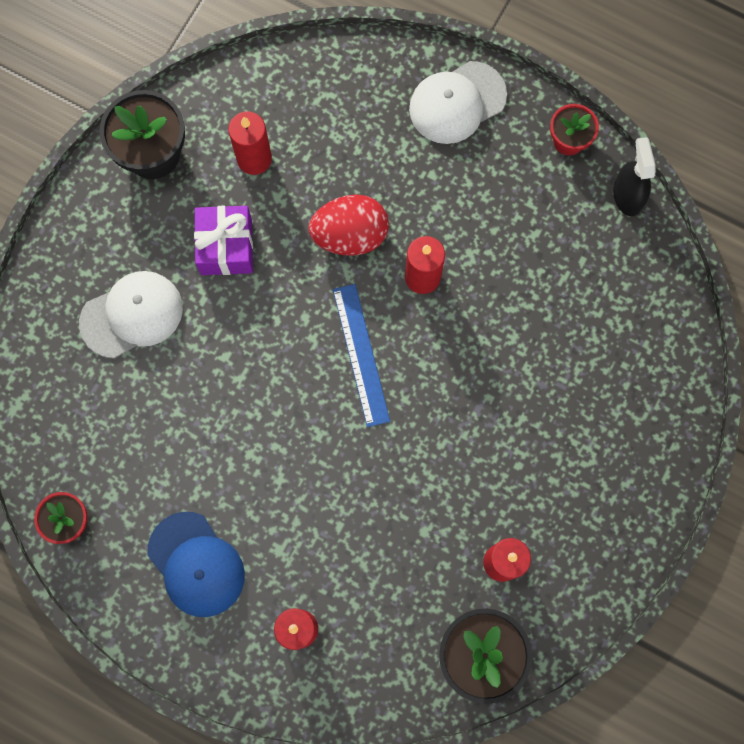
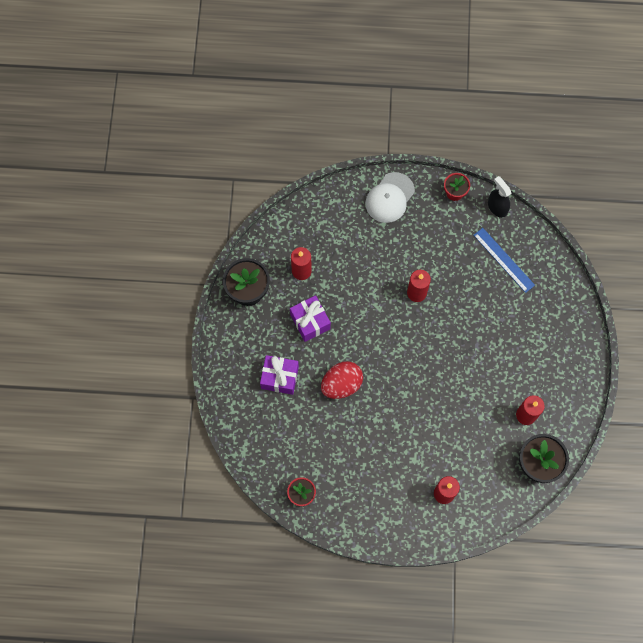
camera: 25 degrees left, 5 degrees down
white cap [79,271,183,358] -> purple gift [260,355,299,395]
blue cap [148,512,245,617] -> none
red egg [308,194,389,256] -> red egg moved to [321,361,363,399]
blue ruler [333,284,390,427] -> blue ruler moved to [473,228,535,293]

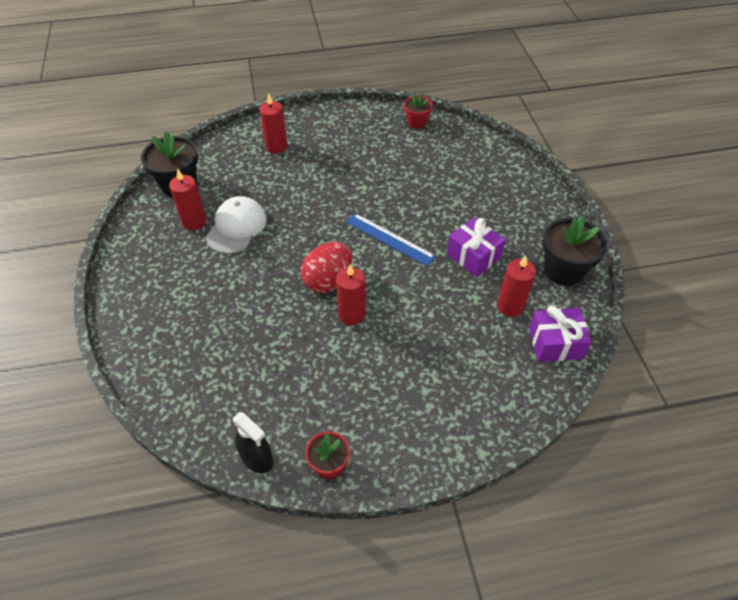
camera: 165 degrees right, 20 degrees down
purple gift [260,355,299,395] -> purple gift moved to [529,305,592,362]
red egg [321,361,363,399] -> red egg moved to [301,242,352,293]
white cap [365,172,415,223] -> white cap moved to [206,196,267,254]
blue ruler [473,228,535,293] -> blue ruler moved to [346,213,436,266]

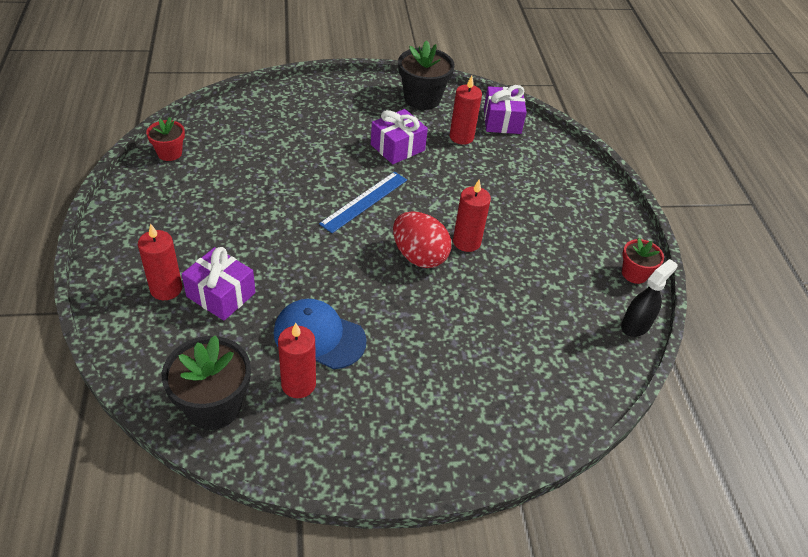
camera: 90 degrees left, 5 degrees down
white cap [206,196,267,254] -> blue cap [273,299,367,369]
none -> purple gift [182,247,256,320]

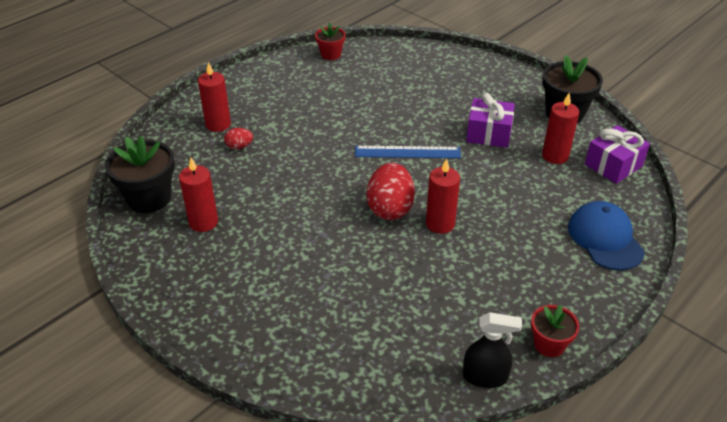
camera: 55 degrees right, 5 degrees down
purple gift [182,247,256,320] -> red egg [224,128,253,149]
blue cap [273,299,367,369] -> blue cap moved to [568,201,645,271]

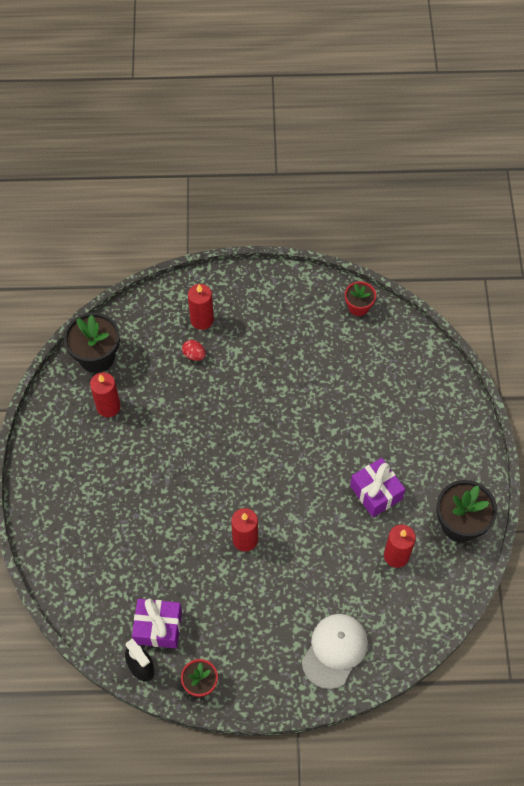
camera: 45 degrees right, 20 degrees up
blue ruler [355,146,461,158] -> none
red egg [367,163,415,220] -> none
blue cap [568,201,645,271] -> white cap [302,614,368,689]
purple gift [585,125,650,184] -> purple gift moved to [132,598,182,648]

